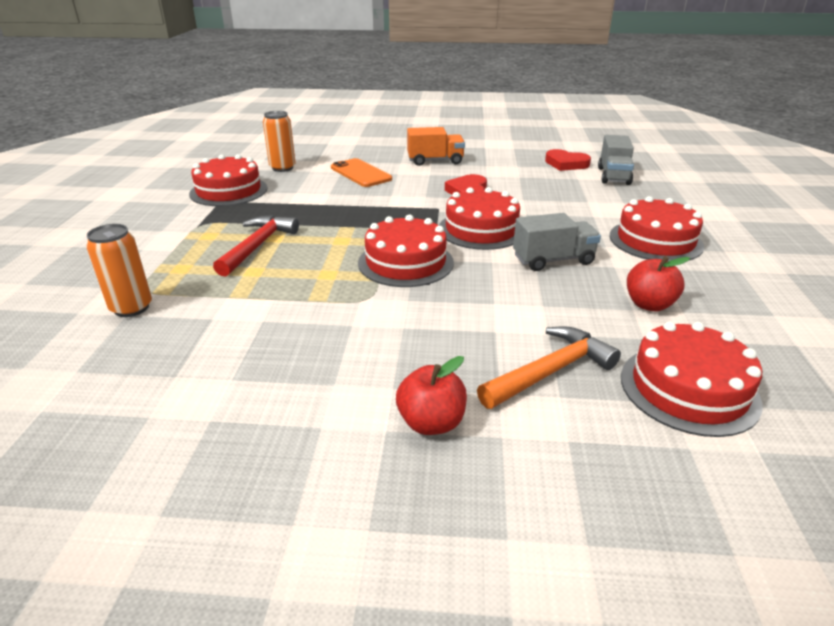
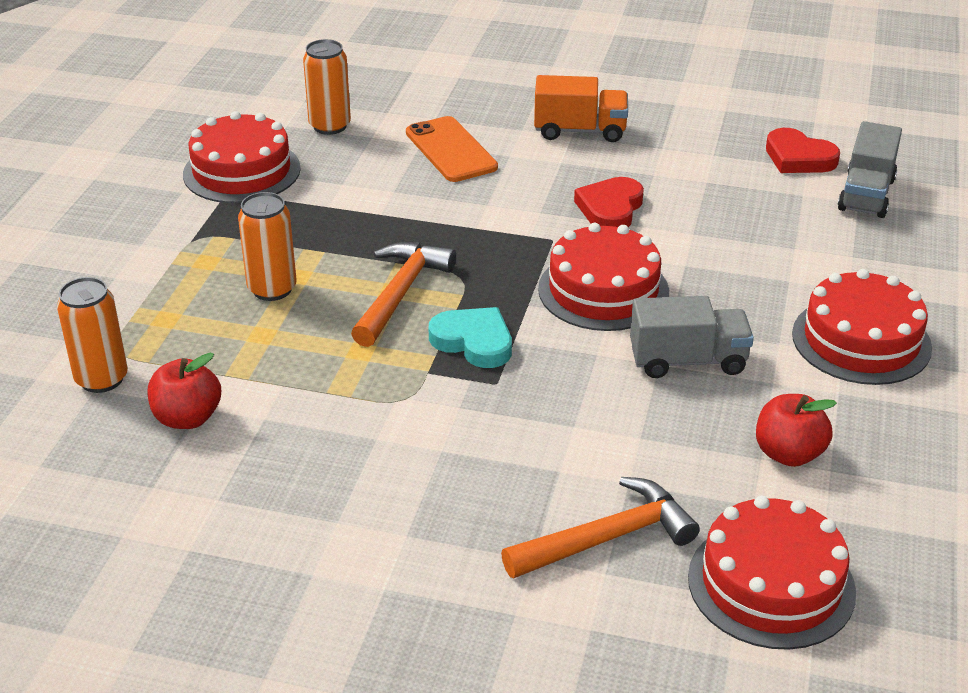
camera: 10 degrees right, 5 degrees up
red hammer [213,215,299,277] -> orange can [238,192,296,301]
red cake [358,215,454,287] -> turquoise heart [428,307,512,368]
red apple [396,356,467,435] -> red apple moved to [148,353,221,429]
none -> orange hammer [351,242,456,347]

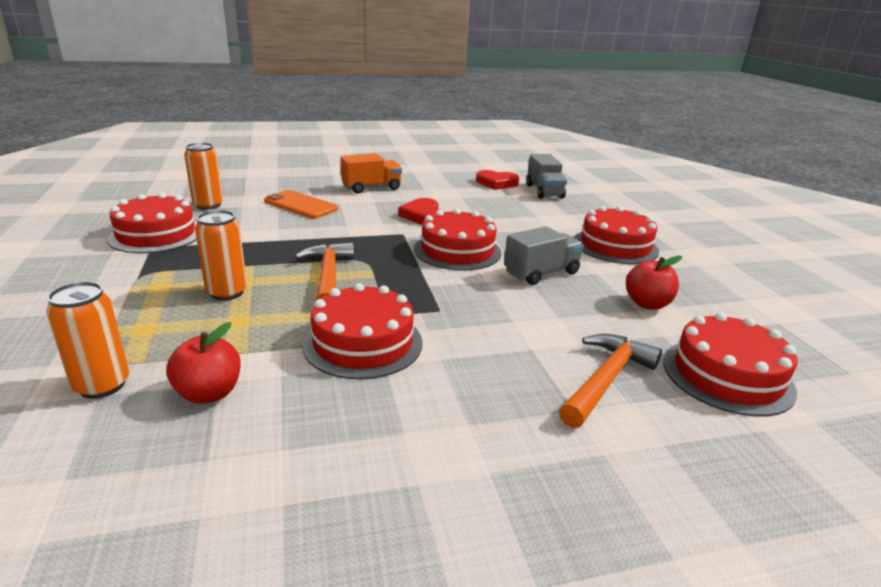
camera: 30 degrees left, 10 degrees down
turquoise heart [428,307,512,368] -> none
none -> red cake [302,283,423,379]

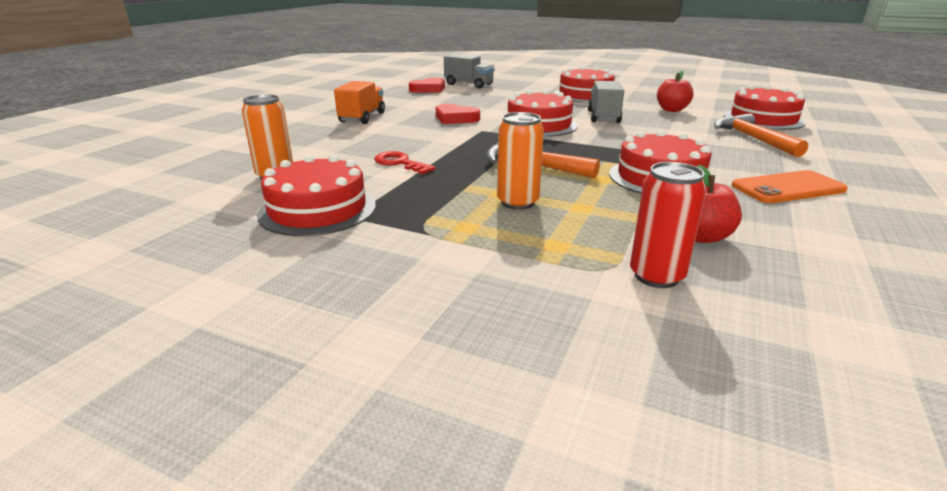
camera: 50 degrees left, 0 degrees up
orange can [46,282,129,399] -> red can [630,162,706,288]
orange phone [264,190,338,219] -> orange phone moved to [732,170,848,203]
none -> red key [374,151,436,174]

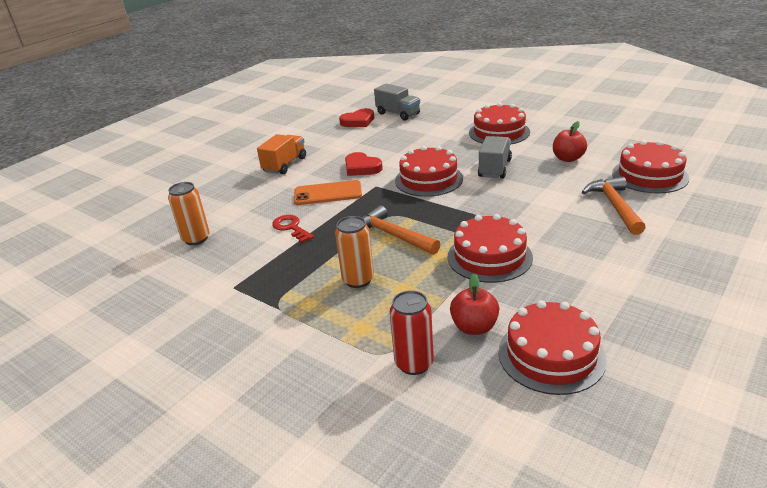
camera: 15 degrees right, 5 degrees up
red cake [257,155,376,236] -> red cake moved to [498,300,607,395]
orange phone [732,170,848,203] -> orange phone moved to [294,180,362,205]

